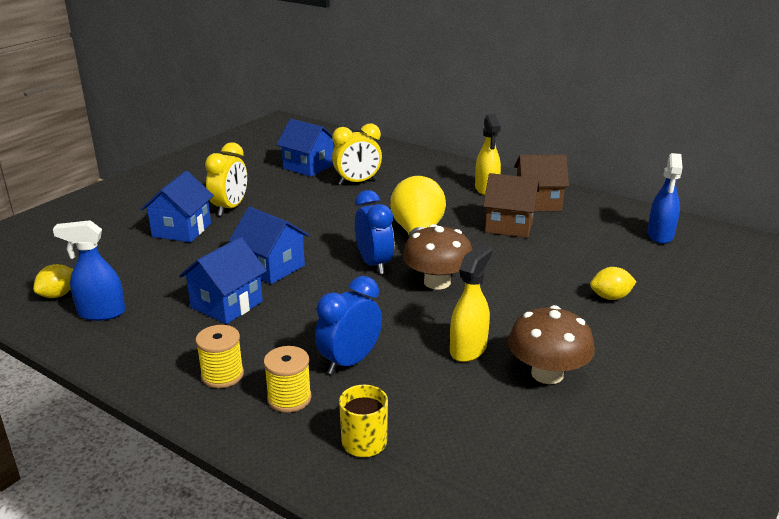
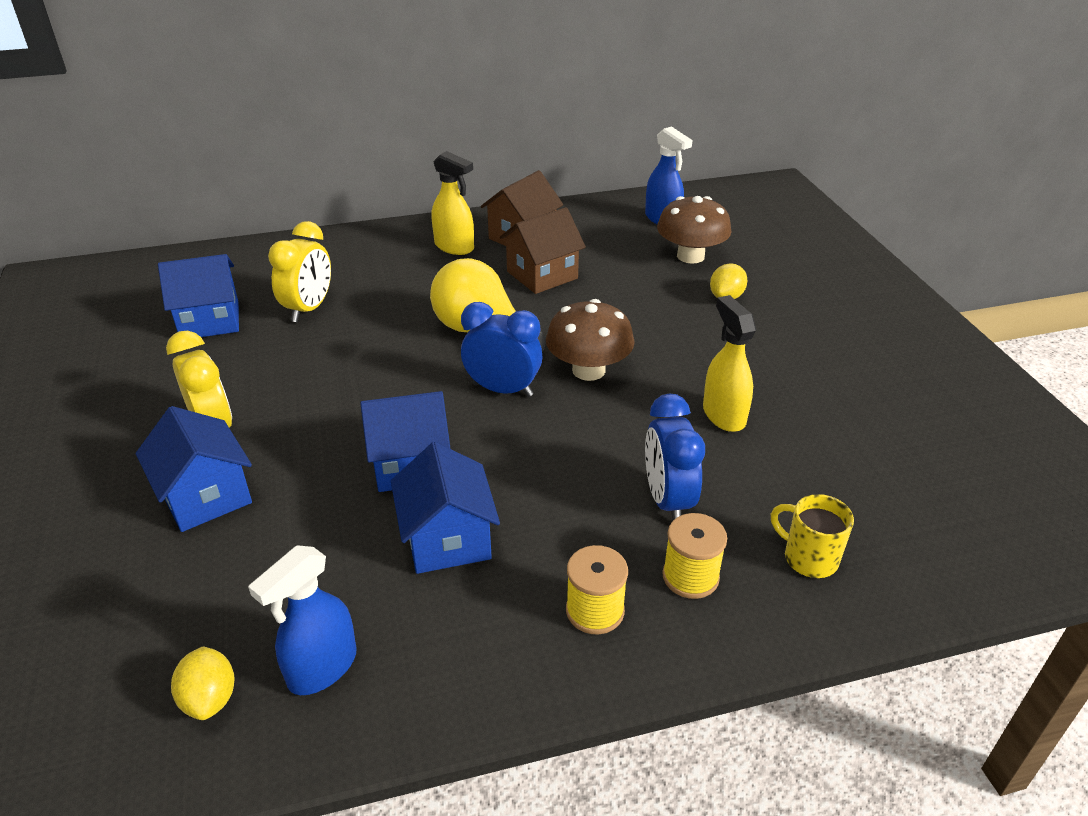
camera: 50 degrees left, 10 degrees up
brown mushroom [508,305,595,384] -> brown mushroom moved to [657,196,732,264]

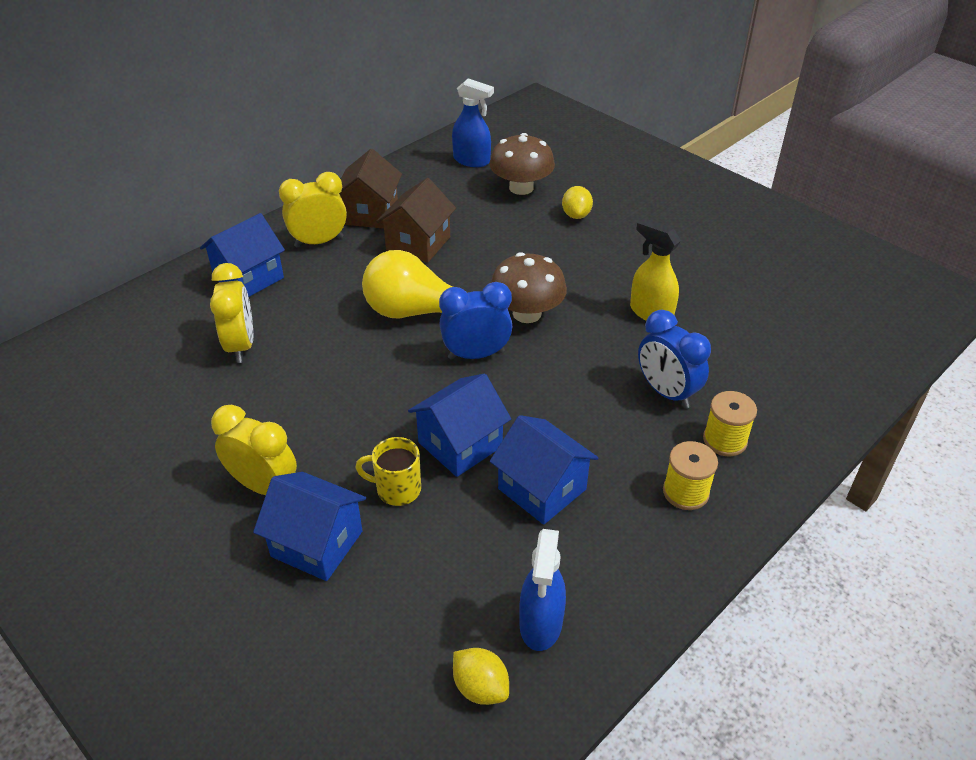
camera: 30 degrees left, 5 degrees up
blue house [158,254,239,337] -> blue house moved to [200,213,285,297]
yellow spray bottle [431,151,474,255] -> yellow clock [279,172,347,248]
yellow mug [771,494,854,578] -> yellow mug moved to [355,437,421,506]

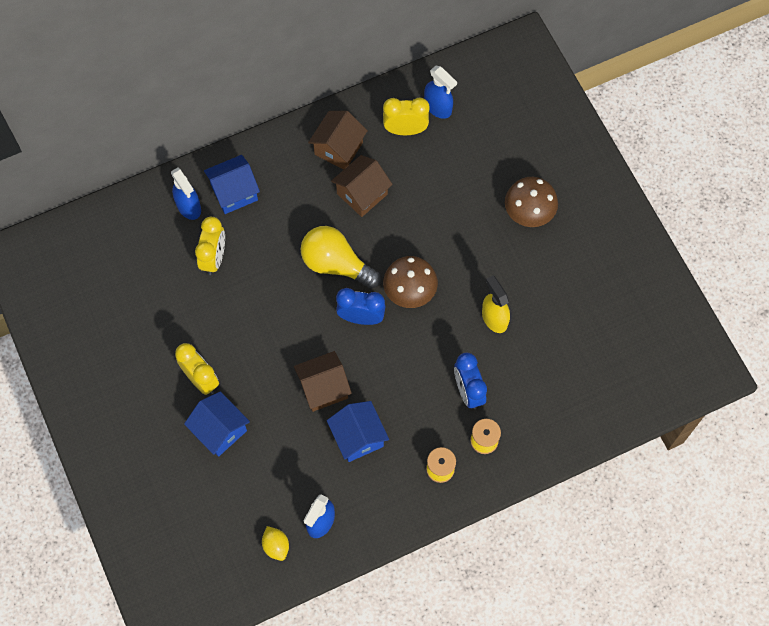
camera: 20 degrees right, 25 degrees up
yellow clock [279,172,347,248] -> yellow clock moved to [383,98,430,135]
yellow mug [355,437,421,506] -> none
blue house [408,373,511,477] -> brown house [294,351,352,412]
brown mushroom [490,133,555,195] -> brown mushroom moved to [505,177,558,227]
yellow lemon [562,186,593,219] -> none
none -> blue spray bottle [171,168,201,220]

